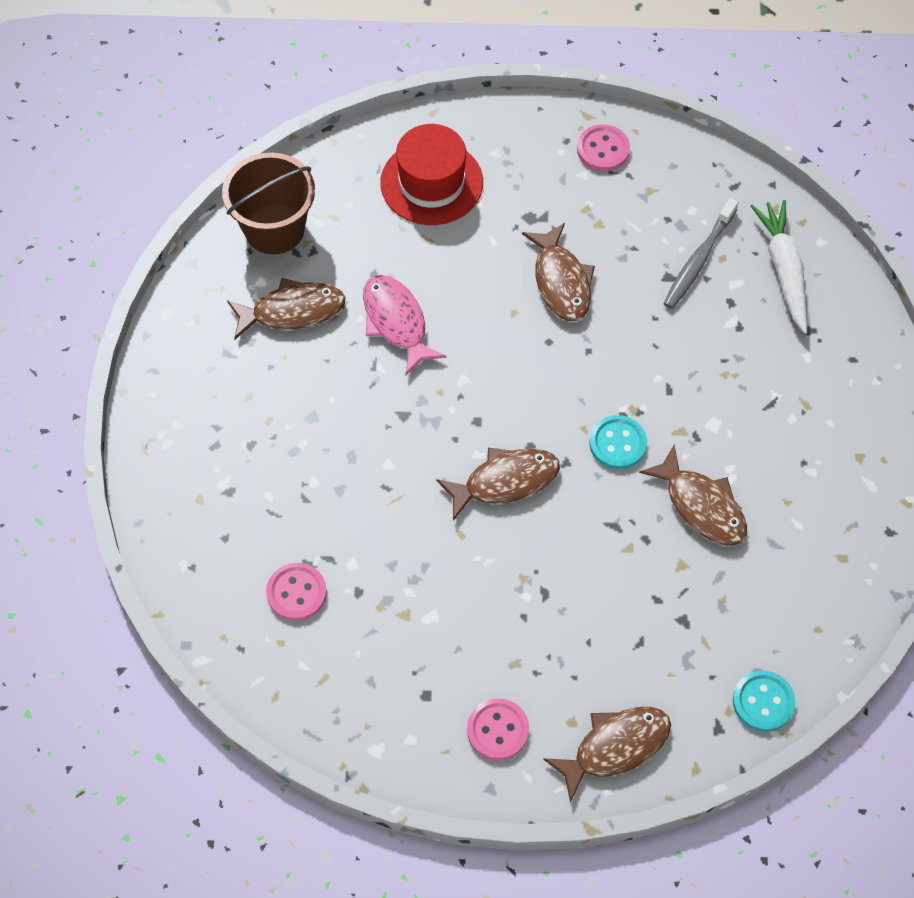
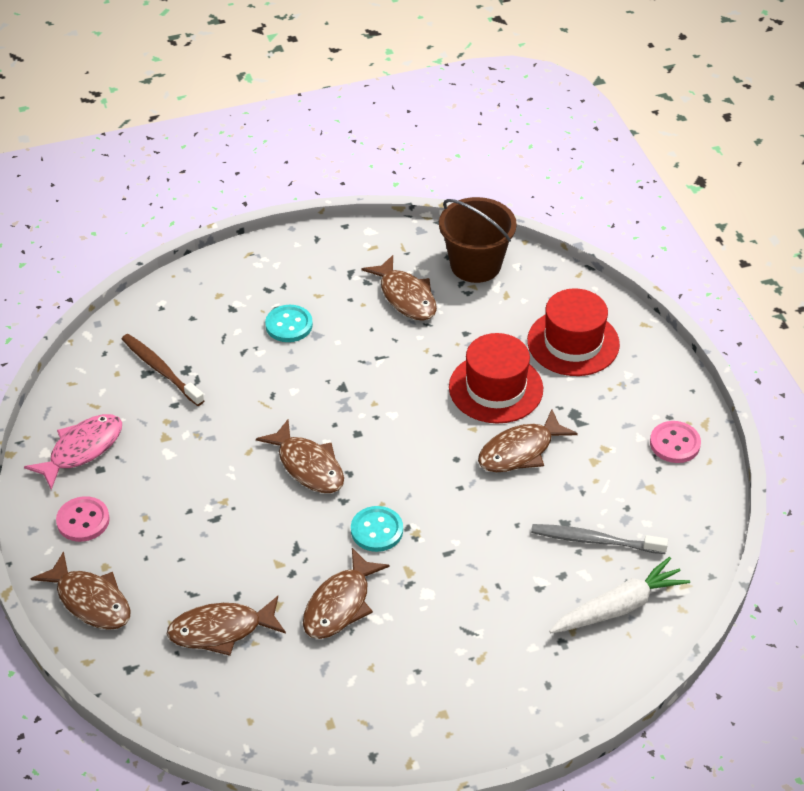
camera: 70 degrees right, 15 degrees down
pink button [266,563,327,621] -> brown toothbrush [122,334,205,406]
pink fish [363,275,447,376] -> pink fish moved to [24,414,122,490]
turquoise button [733,671,796,732] -> turquoise button moved to [265,305,313,342]
none -> brown fish [167,596,286,656]
none -> red hat [449,333,543,424]

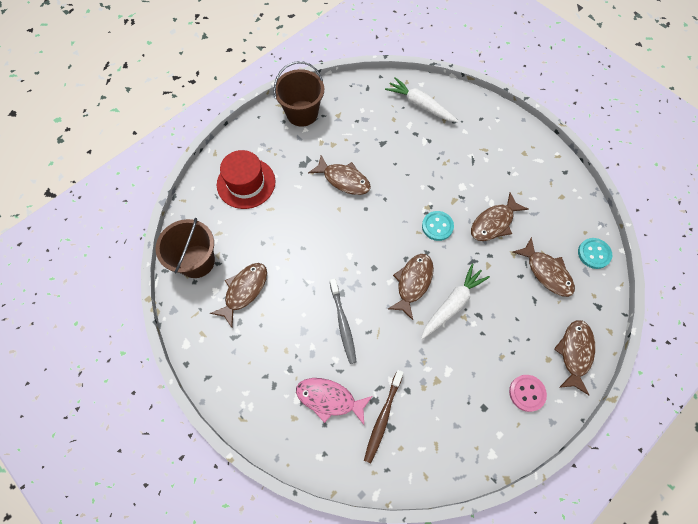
camera: 115 degrees left, 20 degrees up
pink fish [24,414,122,490] -> pink fish moved to [296,378,373,425]
turquoise button [265,305,313,342] -> turquoise button moved to [578,238,612,269]
brown fish [303,548,390,639] -> brown fish turned 135 degrees clockwise [471,193,528,241]
red hat [449,333,543,424] -> none
grey toothbrush [531,524,668,554] -> grey toothbrush moved to [330,278,357,364]
pink button [650,421,701,463] -> brown bucket [274,61,324,127]
none -> white carrot [421,263,490,339]

